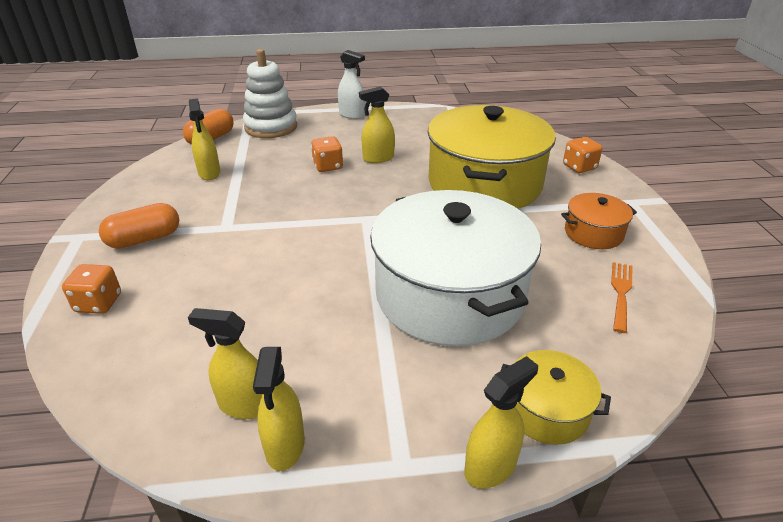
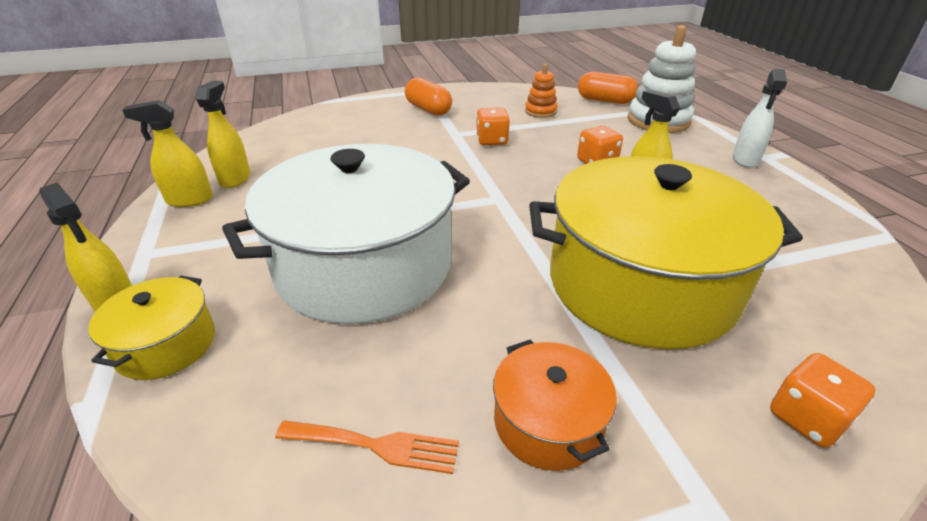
camera: 80 degrees right, 0 degrees up
orange dice [62,264,121,314] -> orange dice moved to [476,107,510,145]
yellow spray bottle [189,98,220,180] -> orange stacking toy [525,64,558,118]

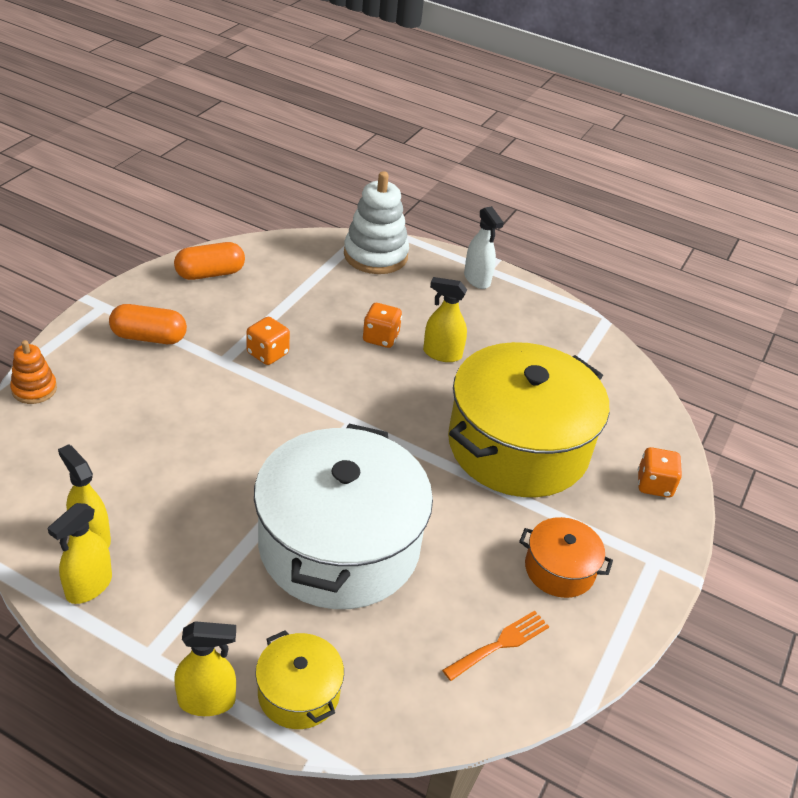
camera: 50 degrees left, 5 degrees up
orange stacking toy [525,64,558,118] -> orange stacking toy moved to [10,340,57,404]
orange capsule [578,72,638,104] -> orange capsule moved to [174,242,245,280]

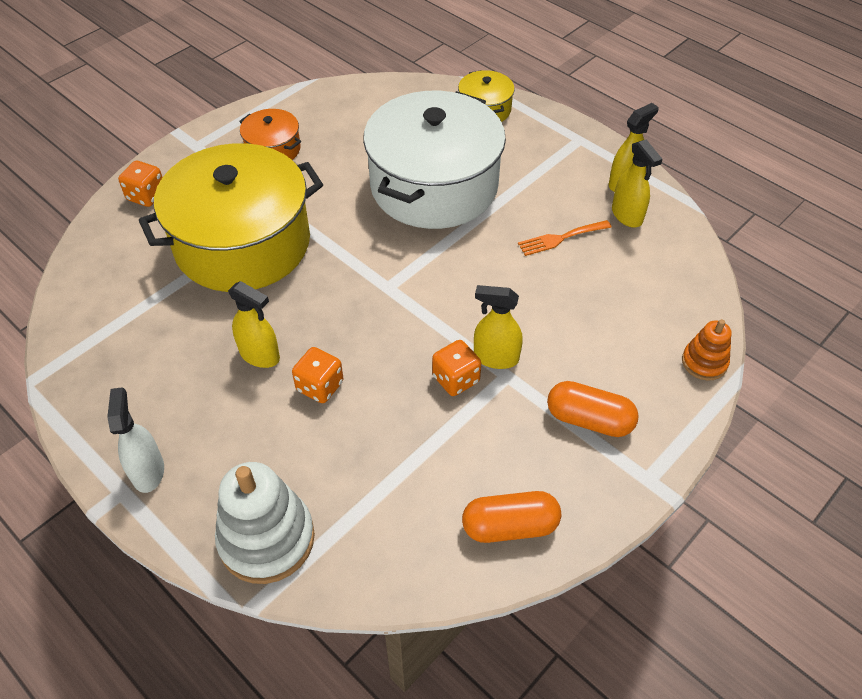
camera: 160 degrees left, 10 degrees up
yellow spray bottle [174,621,236,716] -> yellow spray bottle moved to [474,285,523,369]
orange fork [442,611,550,681] -> orange fork moved to [518,220,612,256]

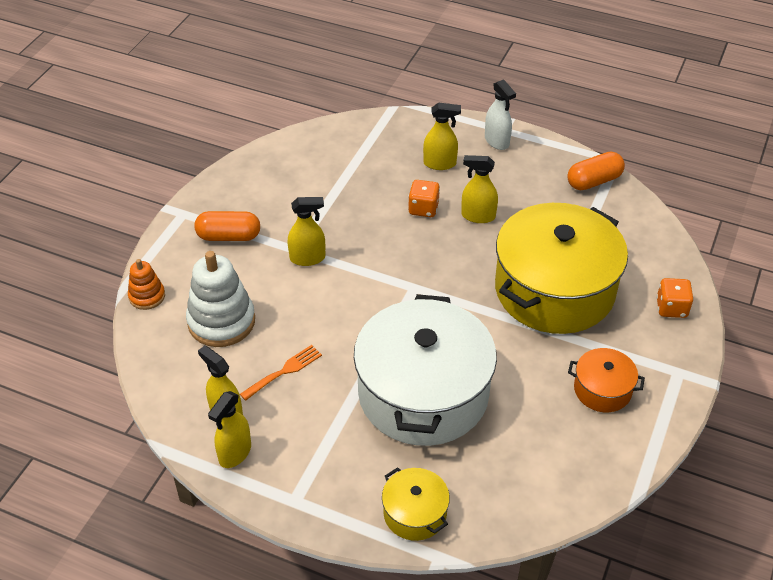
camera: 160 degrees right, 5 degrees down
white stacking toy [215,462,315,584] -> white stacking toy moved to [186,251,255,347]
orange dice [432,340,481,396] -> none
orange capsule [462,491,561,543] -> orange capsule moved to [567,152,625,190]
none -> yellow spray bottle [423,102,461,170]

